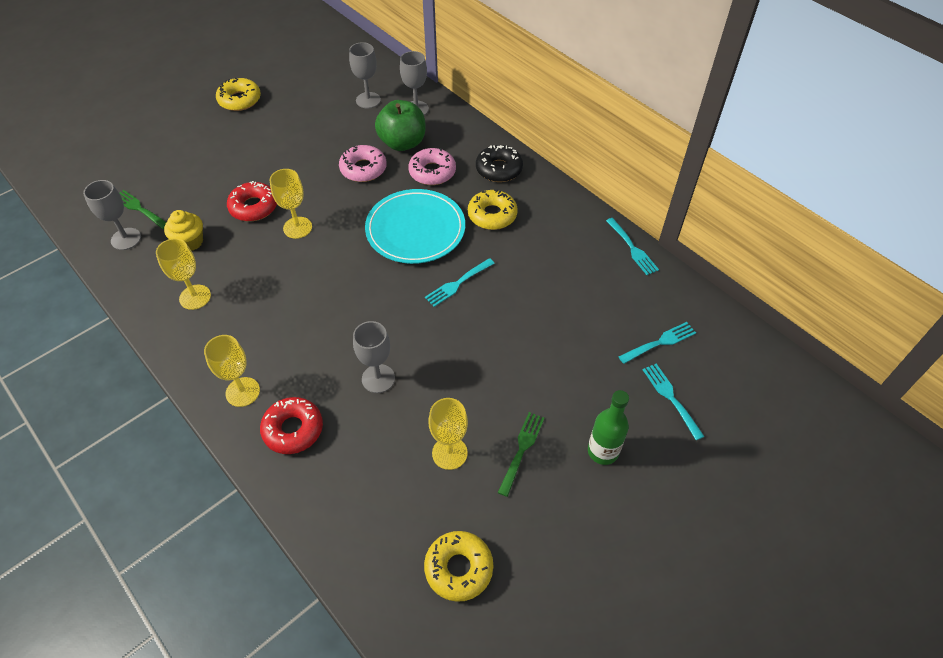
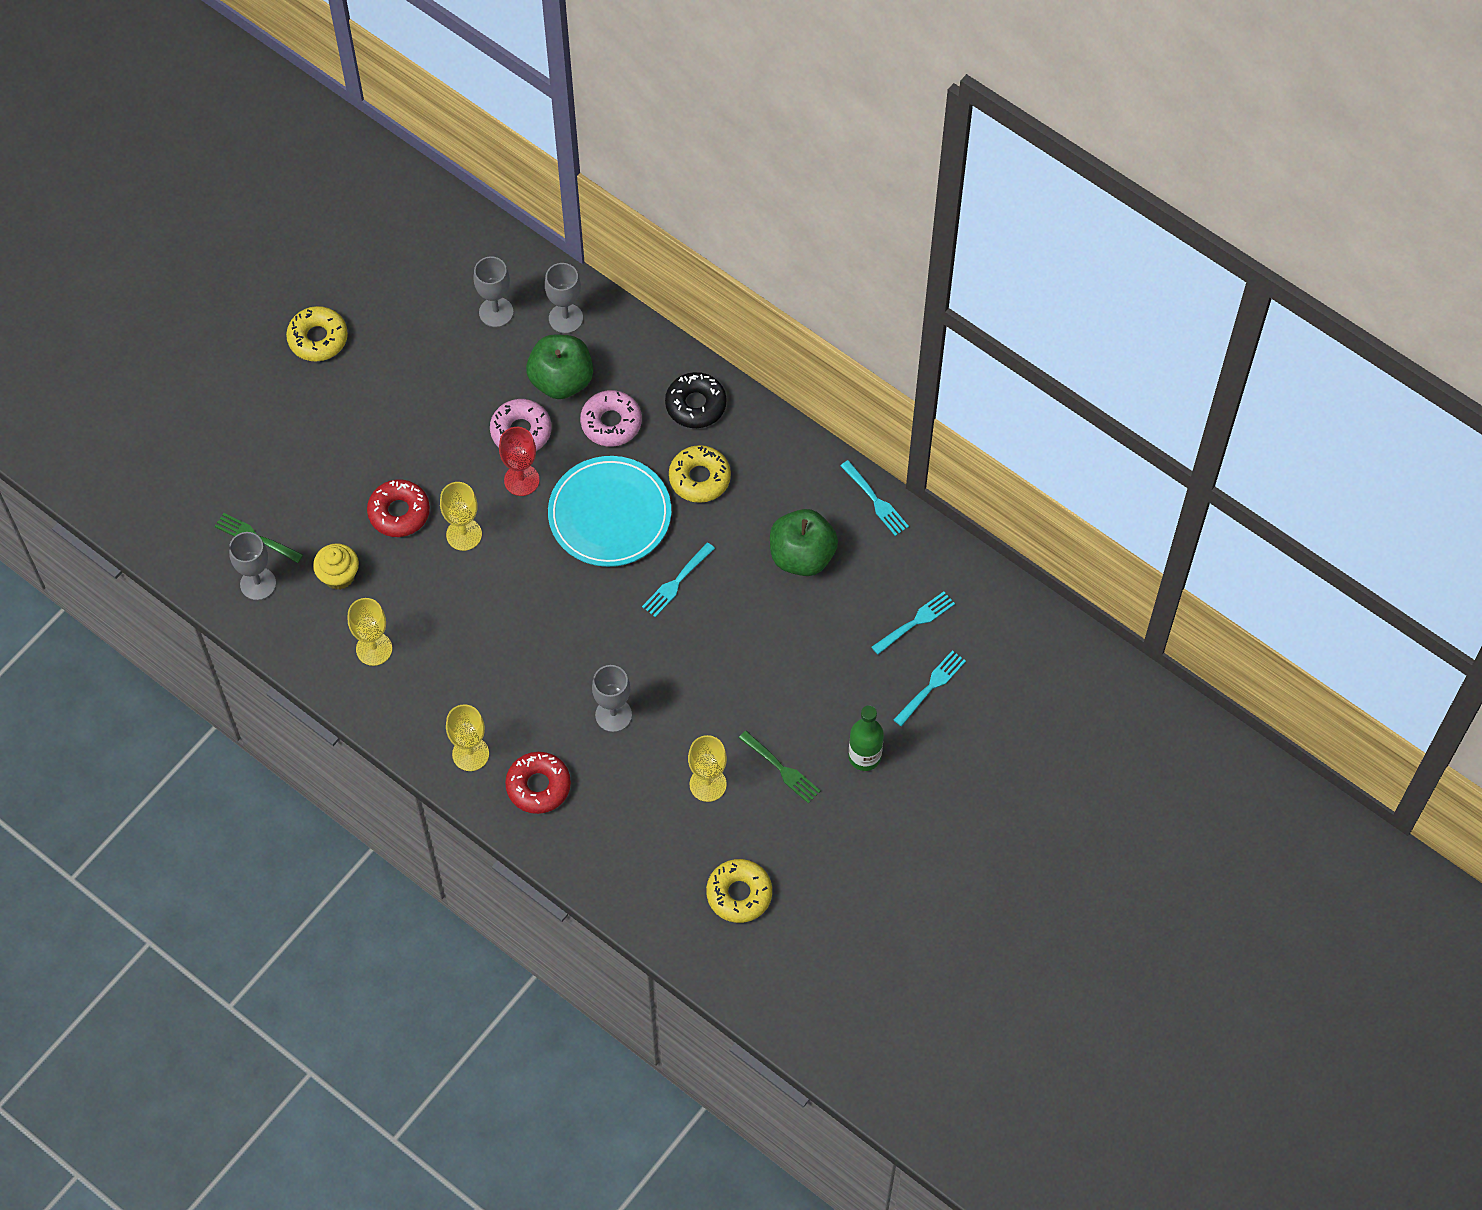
camera: 10 degrees left, 10 degrees up
green fork [498,412,545,497] -> green fork turned 120 degrees clockwise [739,731,821,804]
turquoise fork [643,364,704,440] -> turquoise fork turned 75 degrees clockwise [893,650,966,726]
none -> red goblet [499,427,539,496]
none -> green apple [770,509,838,576]

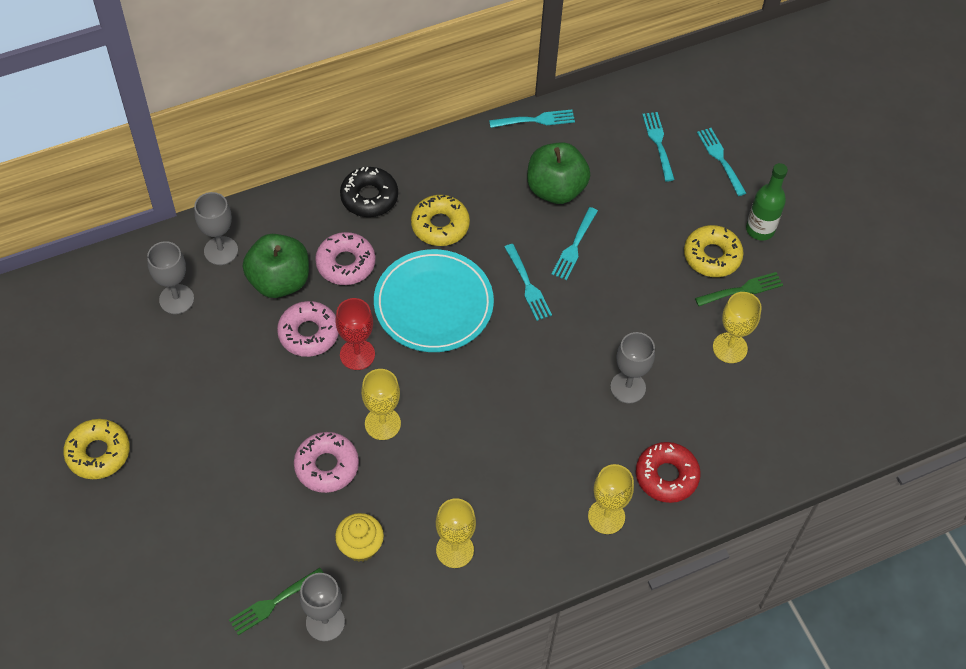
camera: 65 degrees left, 5 degrees down
red donut [367,479,430,537] -> pink donut [294,432,359,493]
yellow donut [706,859,772,923] -> yellow donut moved to [684,225,744,277]
none -> turquoise fork [552,207,598,280]

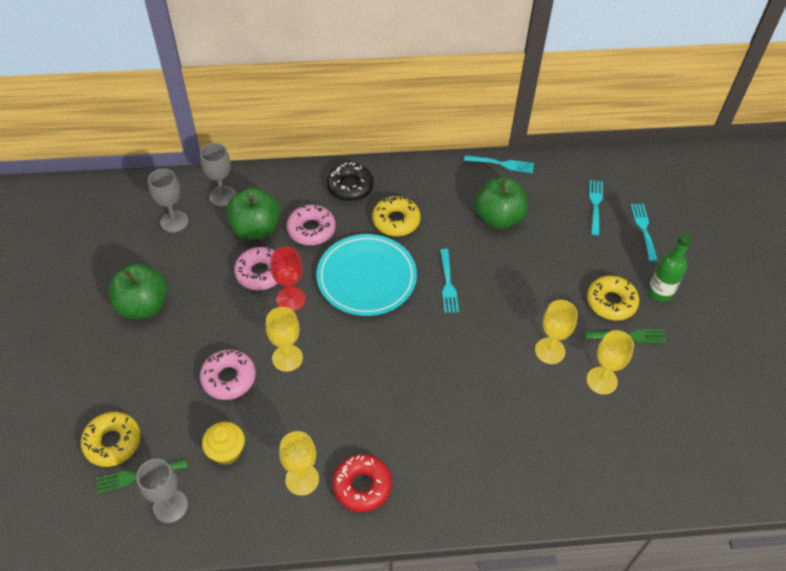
camera: 20 degrees right, 5 degrees down
yellow donut [63,419,130,479] -> yellow donut moved to [81,412,141,467]
turquoise fork [552,207,598,280] -> none
yellow goblet [588,464,634,534] -> yellow goblet moved to [535,300,578,364]
grey goblet [610,332,655,403] -> none
red donut [636,442,701,503] -> red donut moved to [332,454,392,512]
none -> green apple [108,263,168,319]

